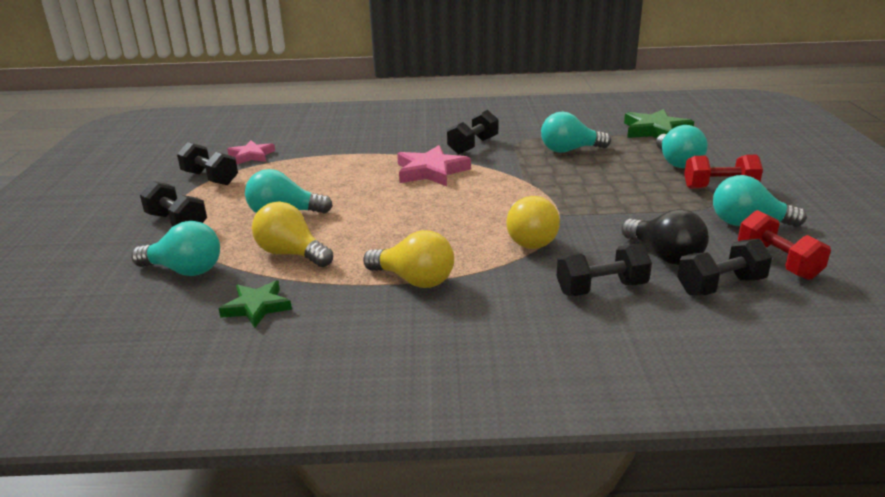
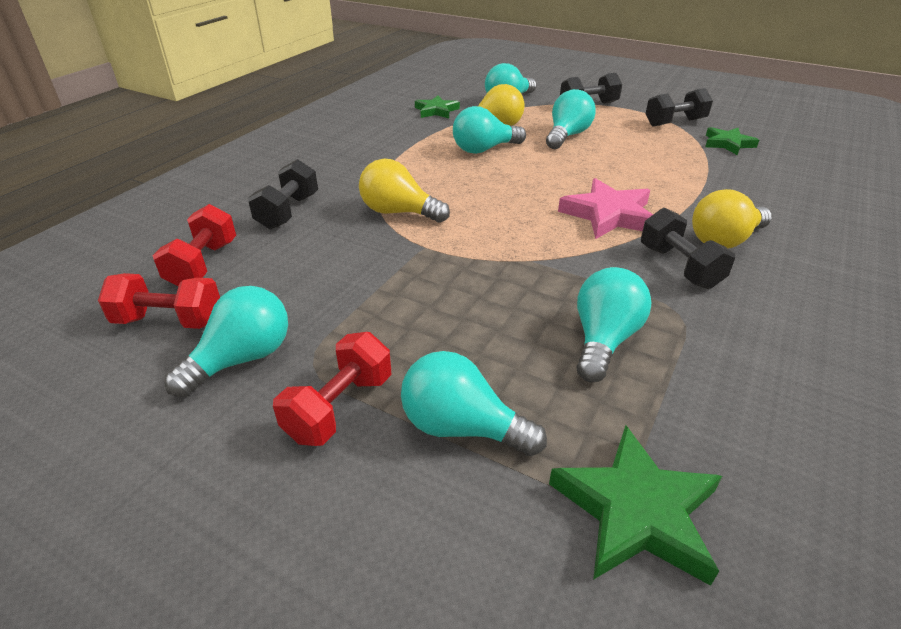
camera: 120 degrees right, 10 degrees up
pink star [227,140,275,164] -> green star [705,127,759,155]
yellow light bulb [363,230,454,288] -> yellow light bulb moved to [692,189,772,248]
black light bulb [621,209,709,265] -> none
black dumbbell [677,239,772,295] -> red dumbbell [153,204,236,286]
none -> turquoise light bulb [453,106,526,154]

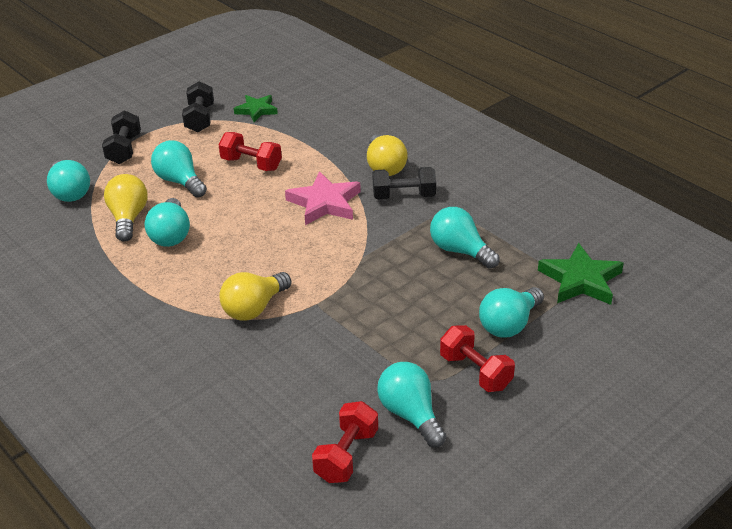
camera: 70 degrees left, 0 degrees up
red dumbbell [153,204,236,286] -> red dumbbell moved to [219,132,282,171]
black dumbbell [248,159,318,229] -> none
green star [415,95,460,118] -> none

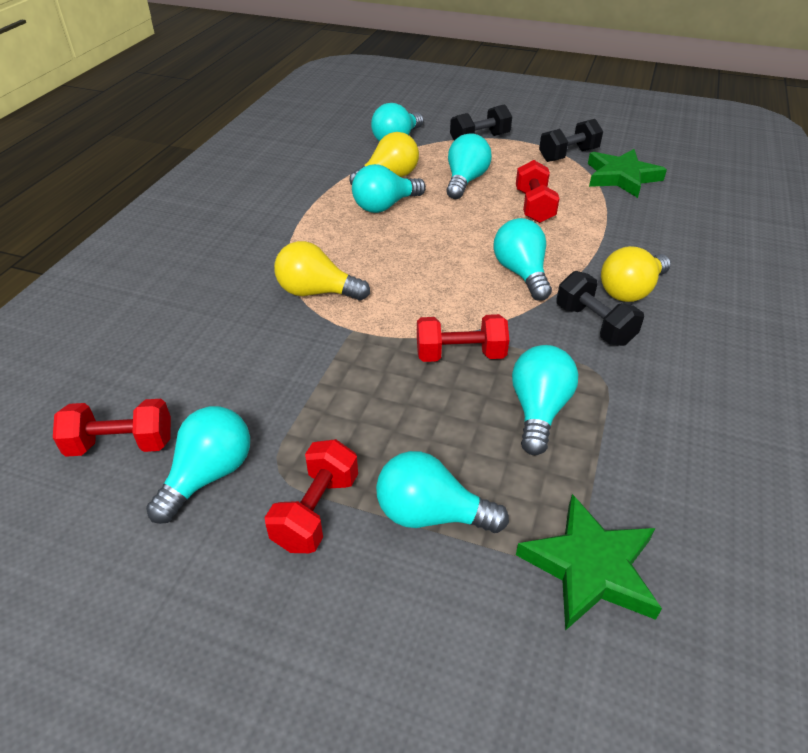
camera: 60 degrees right, 5 degrees up
green star [234,95,278,122] -> green star [588,149,667,198], size x1.55
pink star [285,171,361,225] -> turquoise light bulb [494,218,552,301]
none -> red dumbbell [417,314,509,362]

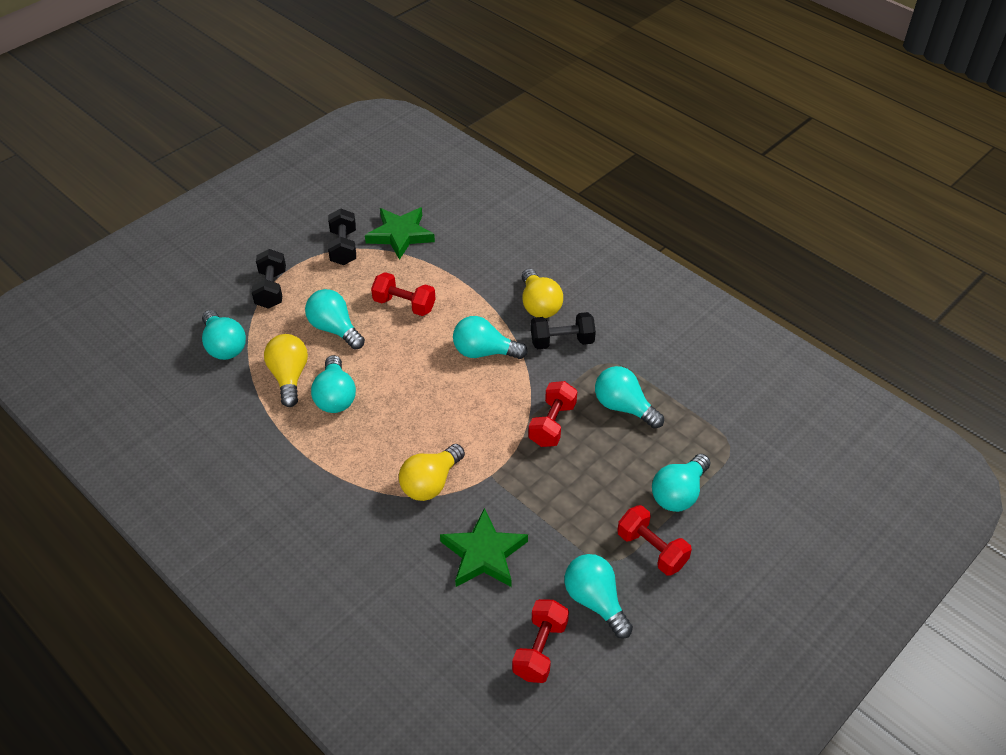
camera: 65 degrees left, 5 degrees up
green star [516,494,662,631] -> green star moved to [440,508,528,587]

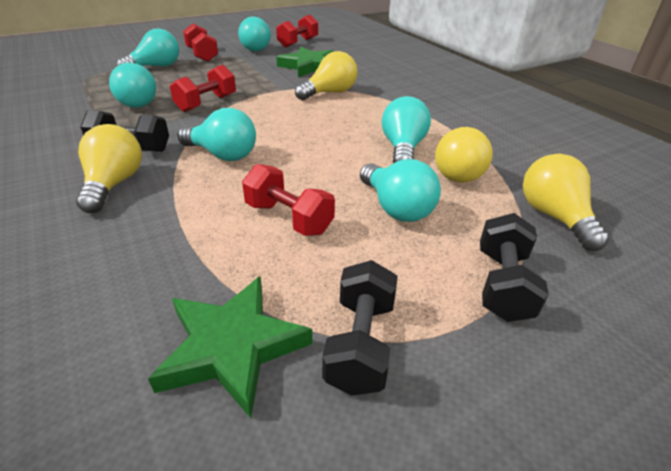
camera: 165 degrees left, 10 degrees down
turquoise light bulb [202,310,246,360] -> yellow light bulb [523,154,609,251]

